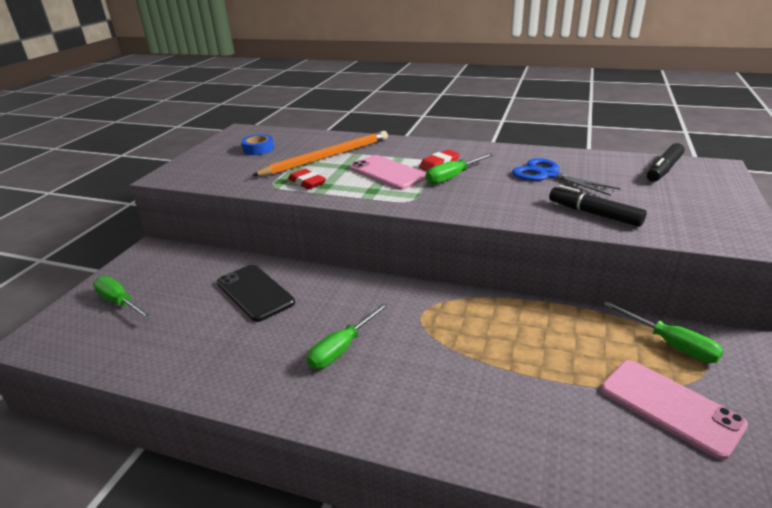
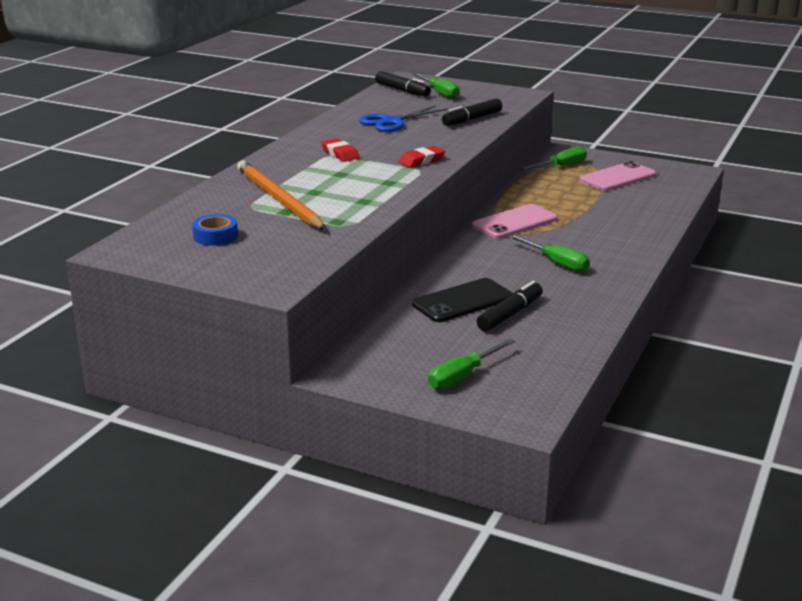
camera: 85 degrees left, 5 degrees down
red eraser [288,169,326,190] -> red eraser moved to [398,146,445,168]
pink phone [350,155,426,190] -> pink phone moved to [472,204,558,239]
green screwdriver [426,153,494,184] -> green screwdriver moved to [413,73,460,99]
none -> black marker [477,281,543,332]

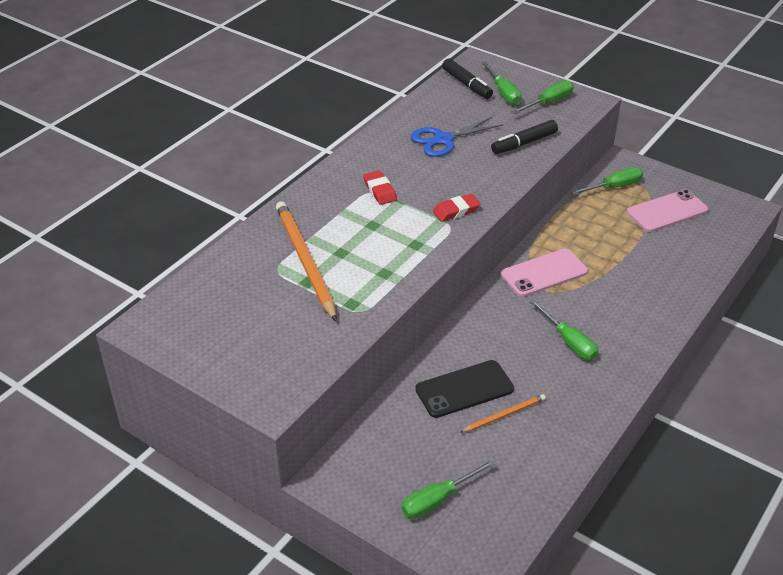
camera: 10 degrees right, 15 degrees up
blue tape [192,214,238,246] -> none
black marker [477,281,543,332] -> orange pencil [460,394,546,433]
none -> green screwdriver [512,80,574,114]

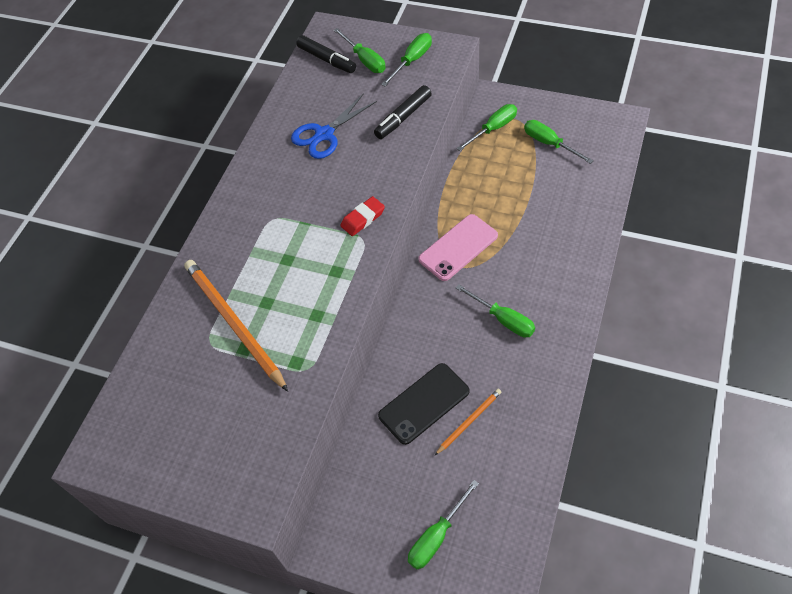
camera: 10 degrees left, 15 degrees up
red eraser [363,170,397,205] -> none
pink phone [627,189,708,232] -> green screwdriver [524,120,594,164]

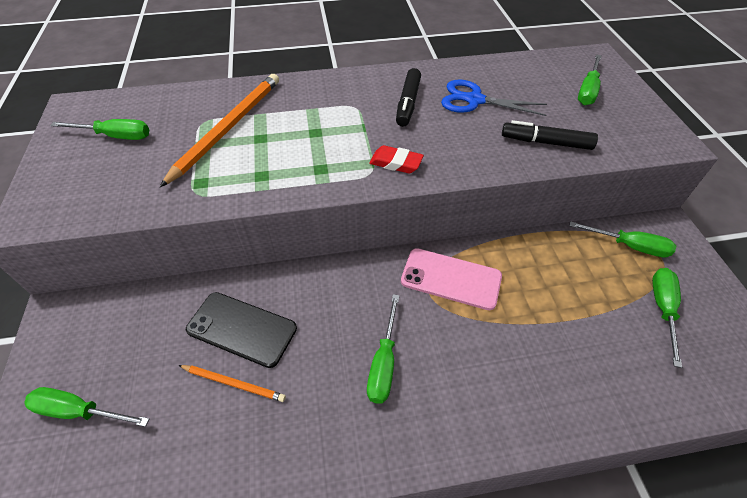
camera: 55 degrees right, 5 degrees down
black marker [296,35,356,73] -> black marker moved to [396,68,421,127]
green screwdriver [381,33,432,86] -> green screwdriver moved to [50,119,149,140]

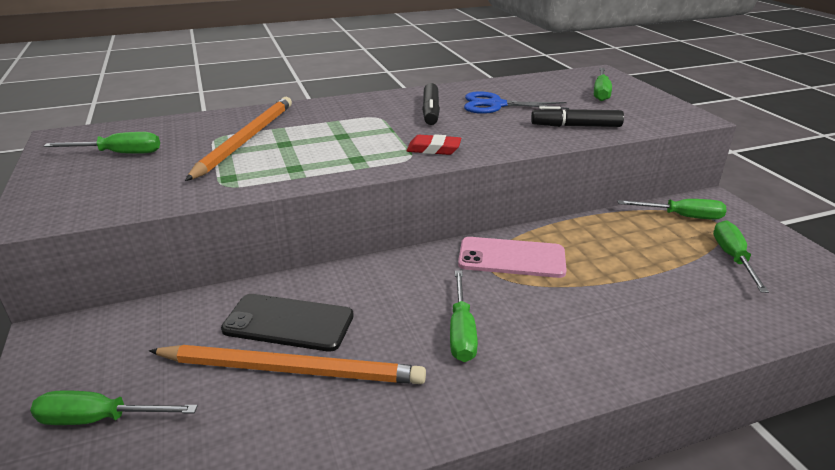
camera: 10 degrees left, 20 degrees down
orange pencil [179,365,286,402] -> orange pencil [149,345,426,384], size x2.01

